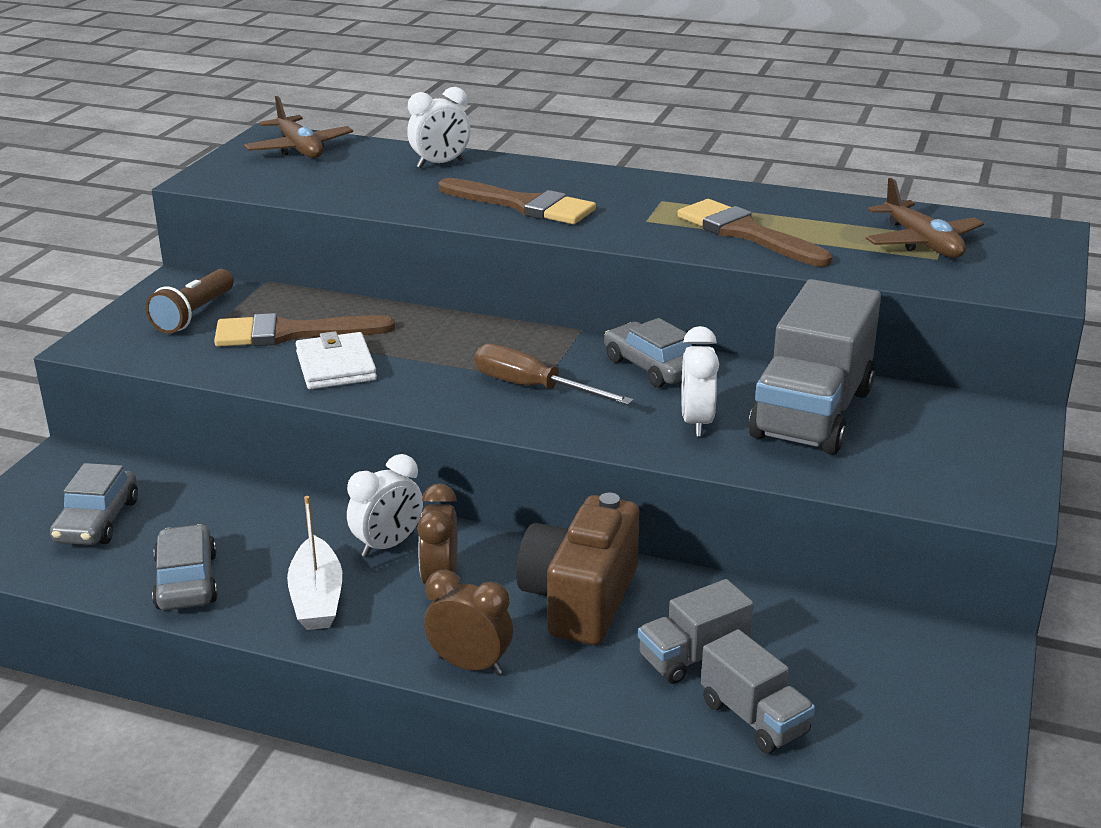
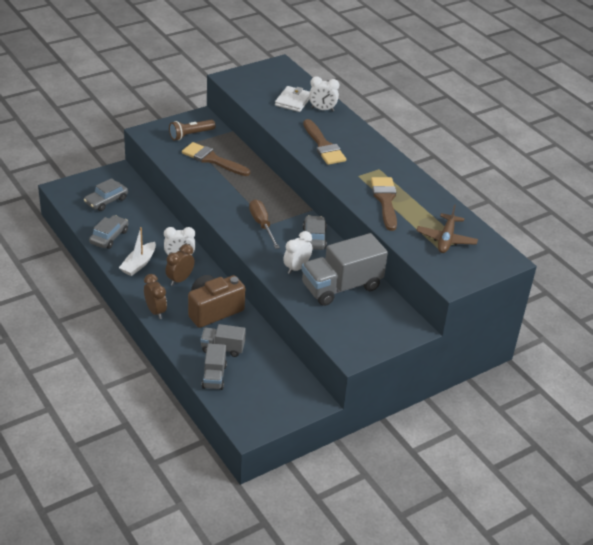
camera: 35 degrees right, 10 degrees up
brown plane [244,96,353,158] -> none
white wallet [296,331,377,389] -> white wallet moved to [275,86,310,112]

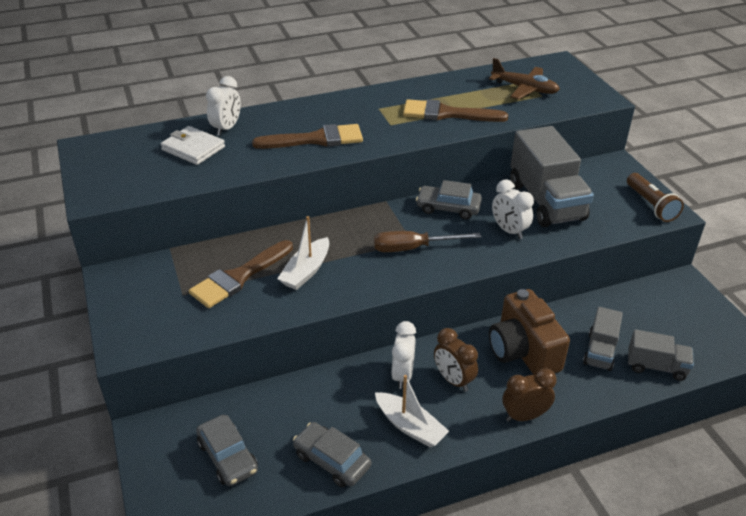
camera: 75 degrees left, 0 degrees up
brown flashlight [169,120,216,140] -> brown flashlight moved to [627,173,684,222]
none -> white boat [277,216,329,290]

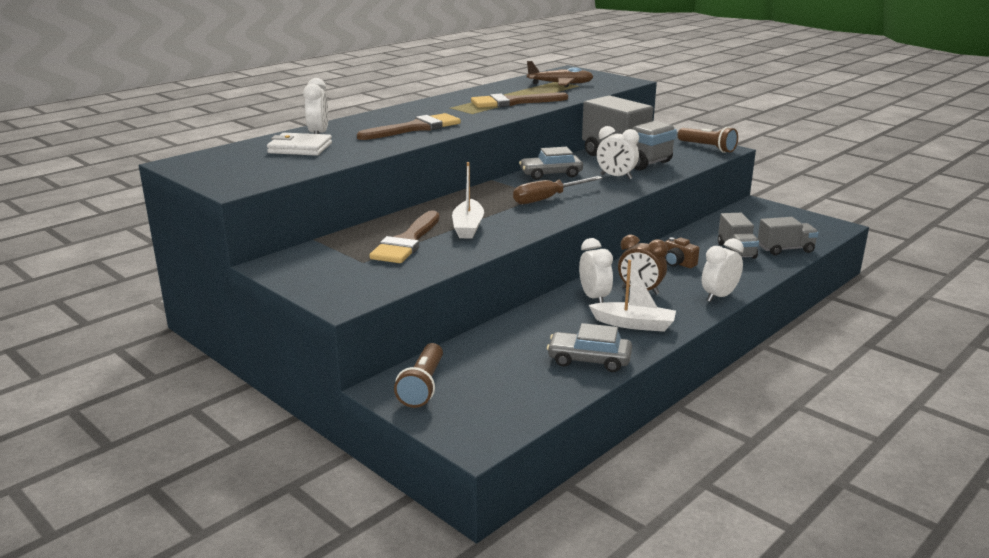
camera: 25 degrees left, 15 degrees down
grey car [196,415,258,486] -> none
brown camera [489,289,570,375] -> brown camera [665,237,699,268], size x0.46
brown clock [502,368,557,422] -> white clock [702,238,744,302]
none -> brown flashlight [394,343,443,408]

